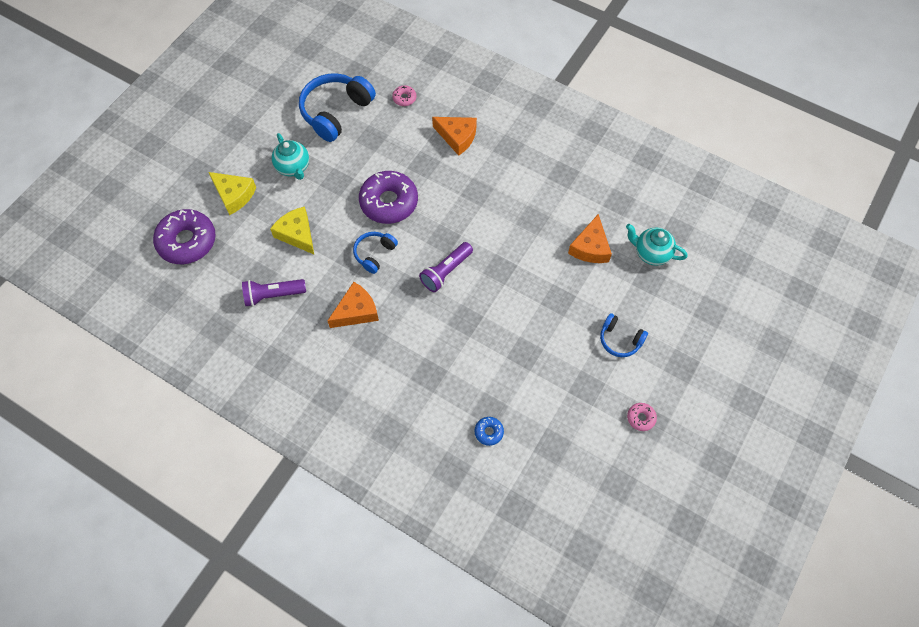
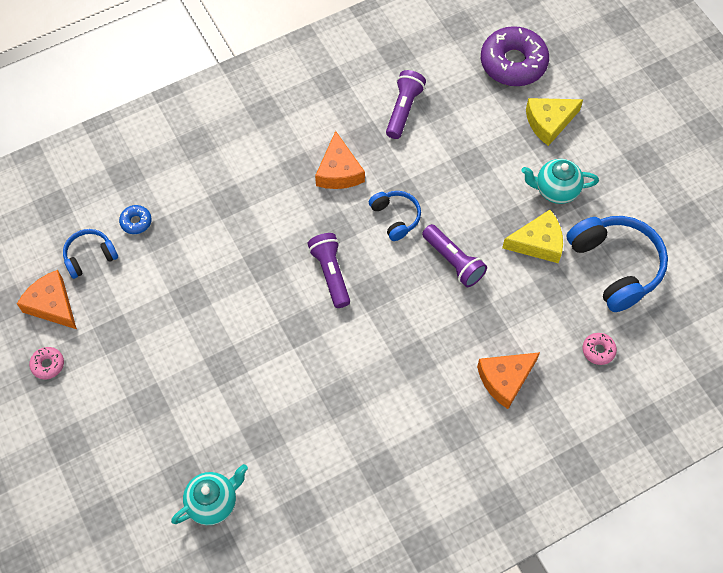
camera: 120 degrees right, 0 degrees up
yellow cheese [270,207,314,254] -> yellow cheese moved to [502,210,563,263]
purple donut [359,171,418,224] -> purple flashlight [422,224,487,287]
orange cheese [568,214,612,263] -> orange cheese moved to [17,270,77,329]
blue headphones [600,313,648,357] -> blue headphones moved to [63,229,118,279]

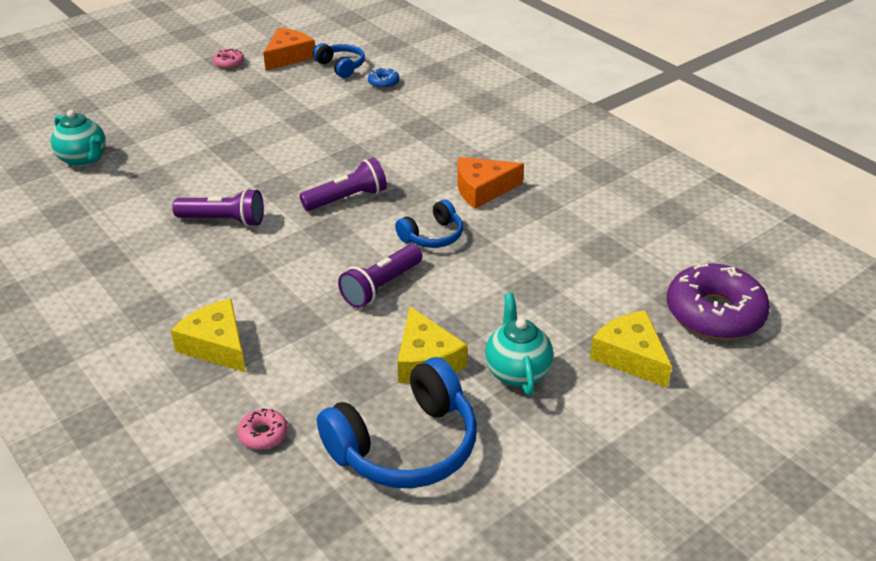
camera: 80 degrees right, 25 degrees down
purple flashlight [386,70,426,139] -> purple flashlight moved to [172,189,264,227]
orange cheese [477,352,540,409] -> yellow cheese [171,299,246,373]

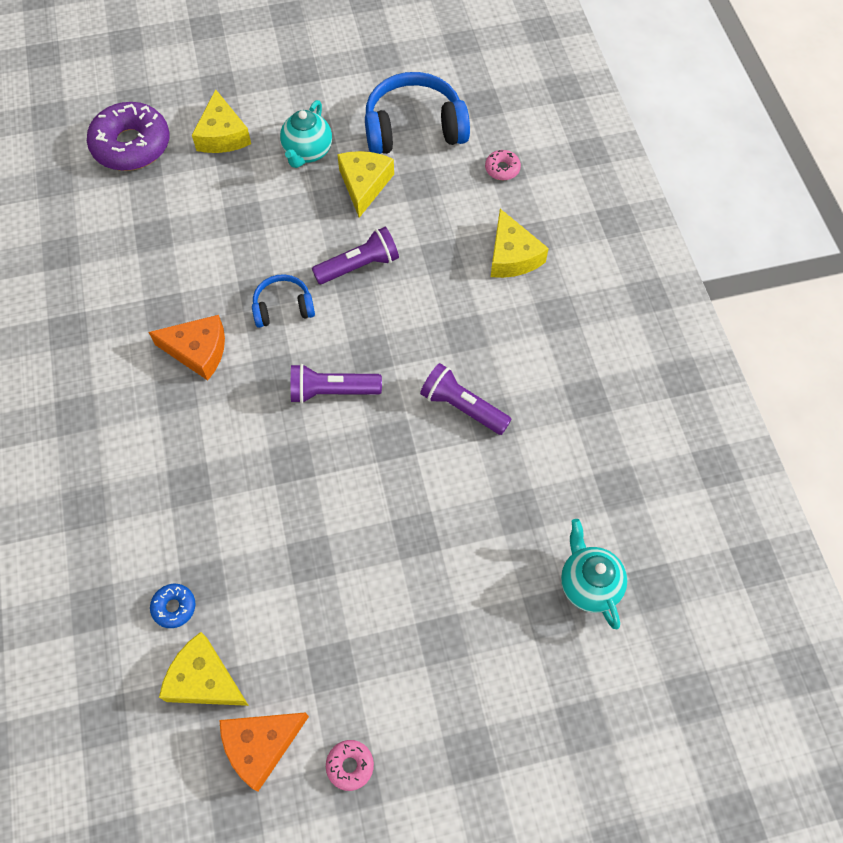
camera: 155 degrees left, 25 degrees up
blue headphones [313,43,365,78] -> yellow cheese [159,632,249,706]

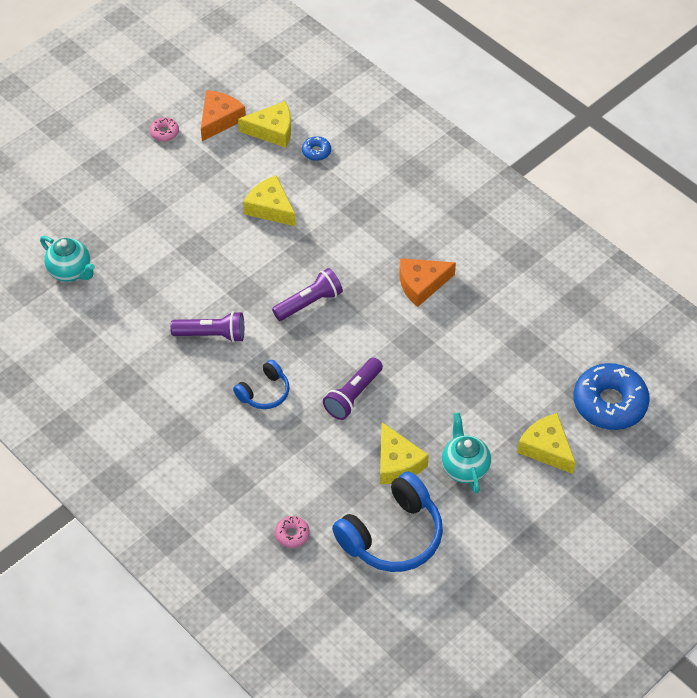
camera: 150 degrees right, 10 degrees down
purple donut [87,102,170,171] -> blue donut [573,363,650,430]
blue headphones [252,274,315,328] -> blue headphones moved to [233,360,290,409]
yellow cheese [491,209,549,278] -> yellow cheese moved to [243,175,296,226]

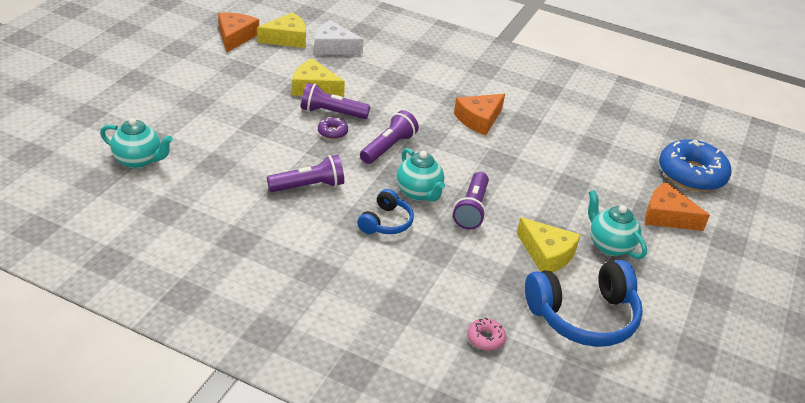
camera: 25 degrees left, 15 degrees down
pink donut [150,117,179,141] -> none
blue donut [302,136,331,161] -> white cheese [314,20,364,54]
blue headphones [332,472,443,572] -> blue headphones turned 45 degrees clockwise [525,260,643,347]
yellow cheese [517,413,576,474] -> orange cheese [645,182,710,231]
none -> purple flashlight [301,83,370,119]
none -> purple donut [318,117,348,139]
none -> turquoise teapot [396,148,445,202]

